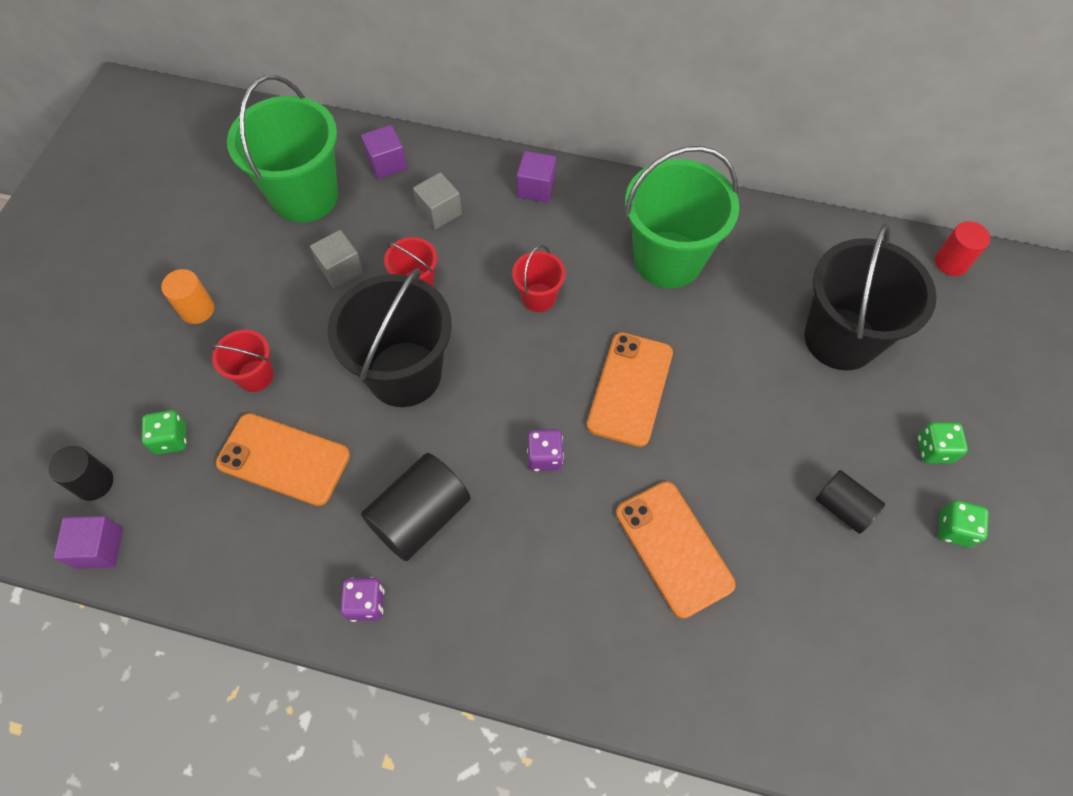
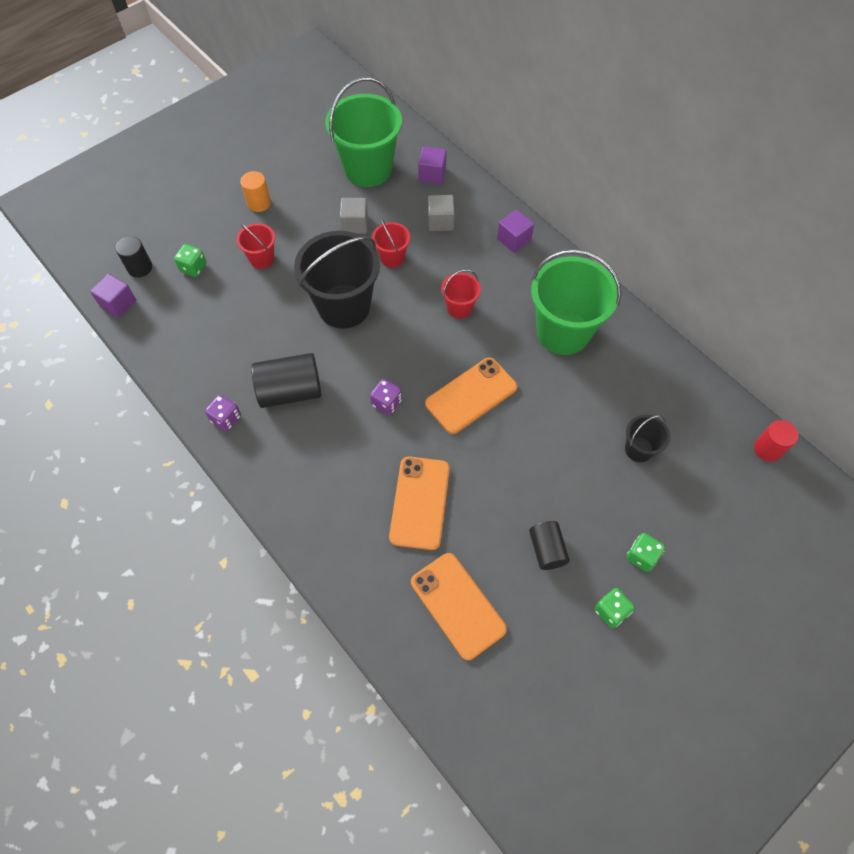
camera: 35 degrees right, 0 degrees up
orange phone [216,413,350,506] -> orange phone moved to [411,553,507,660]
black bucket [804,223,937,371] -> black bucket [625,415,670,462], size x0.48

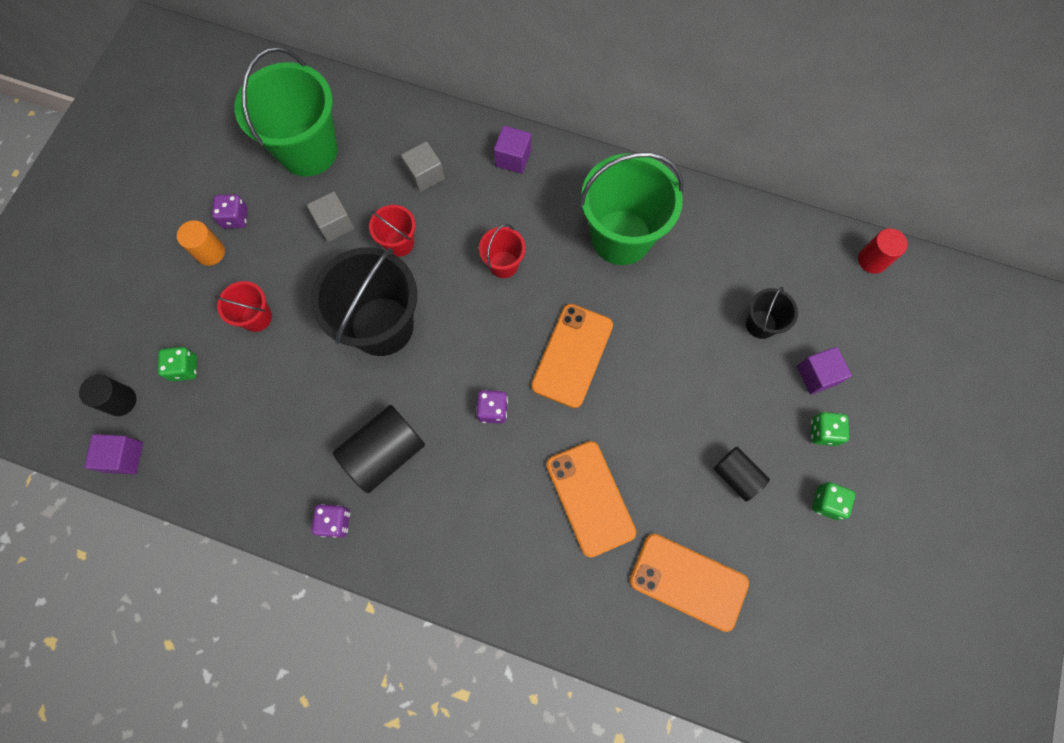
camera: 30 degrees left, 10 degrees up
purple cube [418,146,447,184] -> purple cube moved to [797,347,852,394]
none -> purple dice [212,194,248,228]

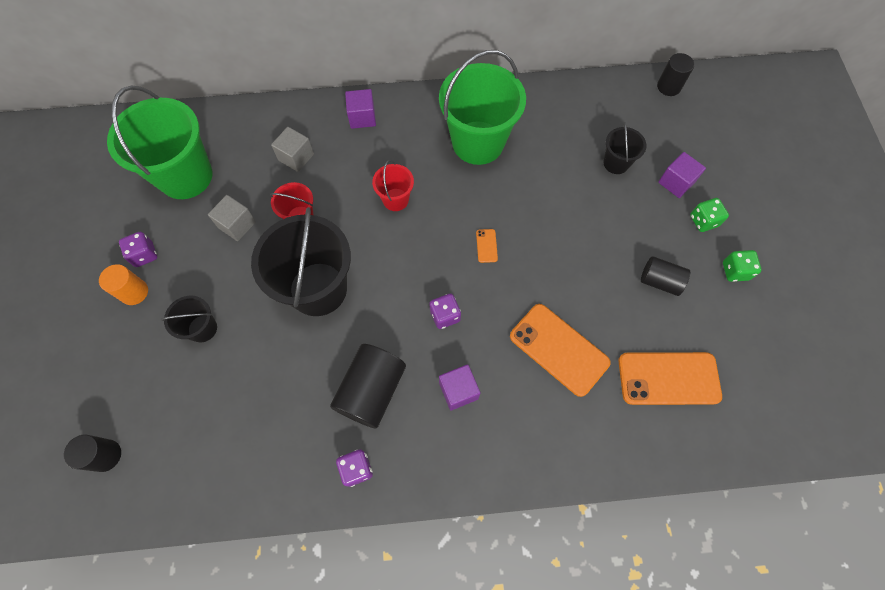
camera: 25 degrees left, 5 degrees down
purple cube [84,434,143,474] -> purple cube moved to [439,364,480,410]
green dice [158,347,197,381] -> none
red bucket [215,281,272,332] -> black bucket [161,296,217,342]
orange phone [531,304,613,408] -> orange phone [476,229,498,263], size x0.41
red cylinder [858,228,908,274] -> black cylinder [657,53,695,96]

